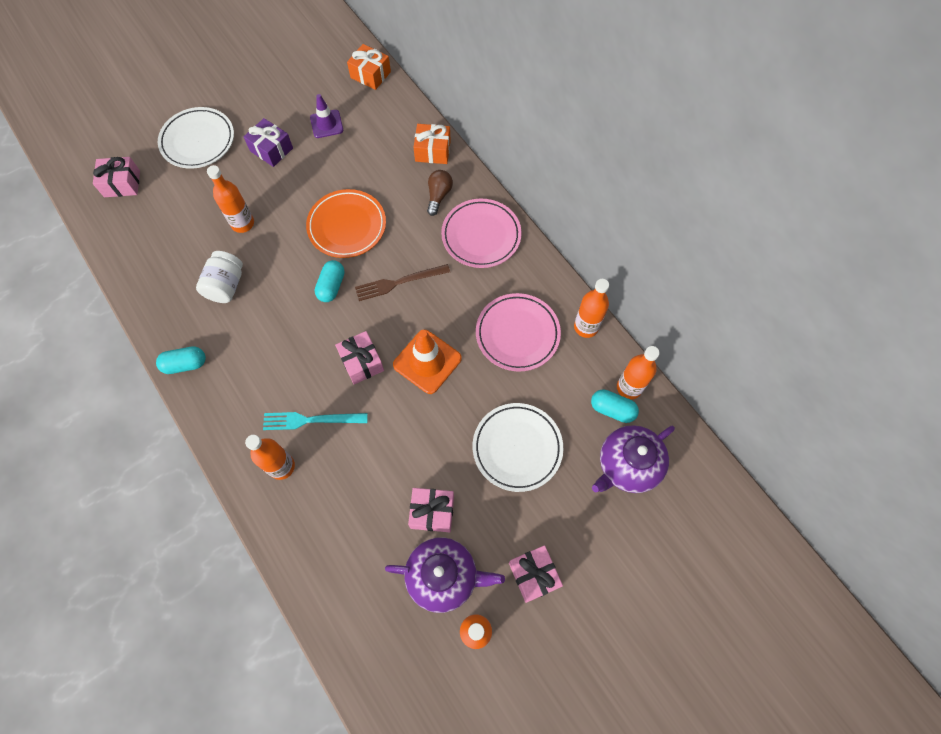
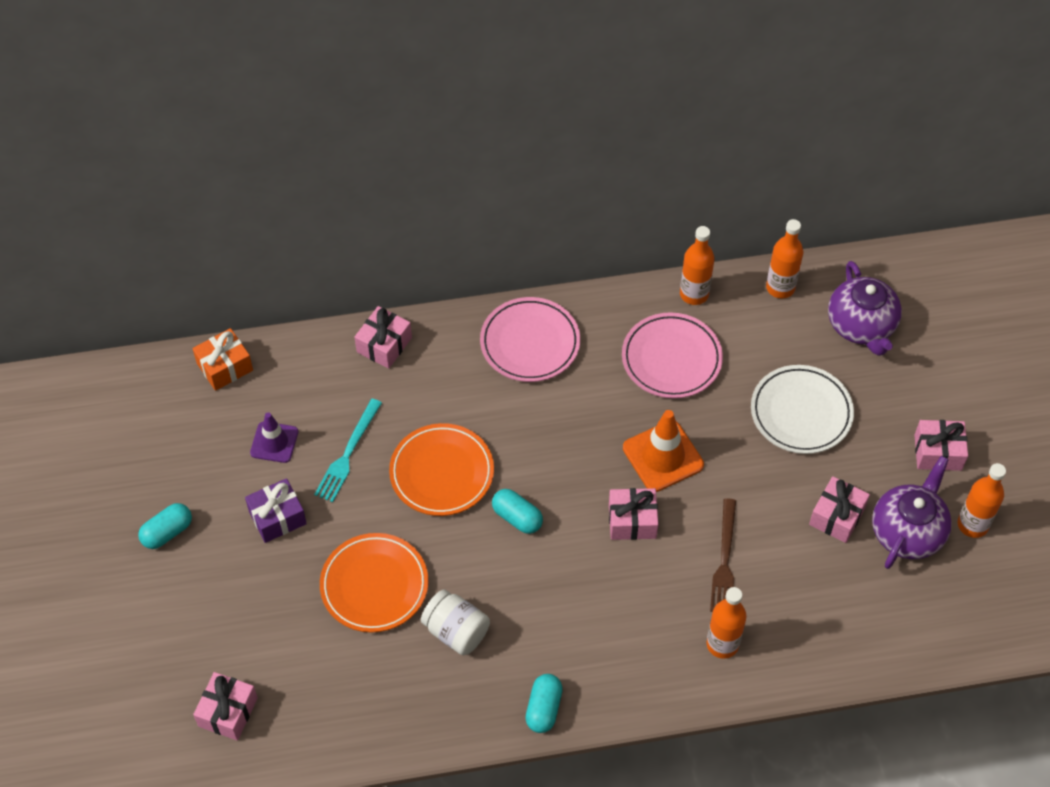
camera: 65 degrees left, 10 degrees down
white plate [158,107,234,169] -> none
orange bottle [207,165,254,233] -> orange plate [320,533,428,633]
turquoise fork [263,412,368,430] -> turquoise fork moved to [314,399,382,502]
brown fork [355,264,450,301] -> brown fork moved to [710,498,736,612]
orange gift [413,124,451,164] -> pink gift [355,306,412,369]
brown light bulb [427,170,453,216] -> none
turquoise capsule [591,389,639,423] -> turquoise capsule moved to [138,503,192,549]

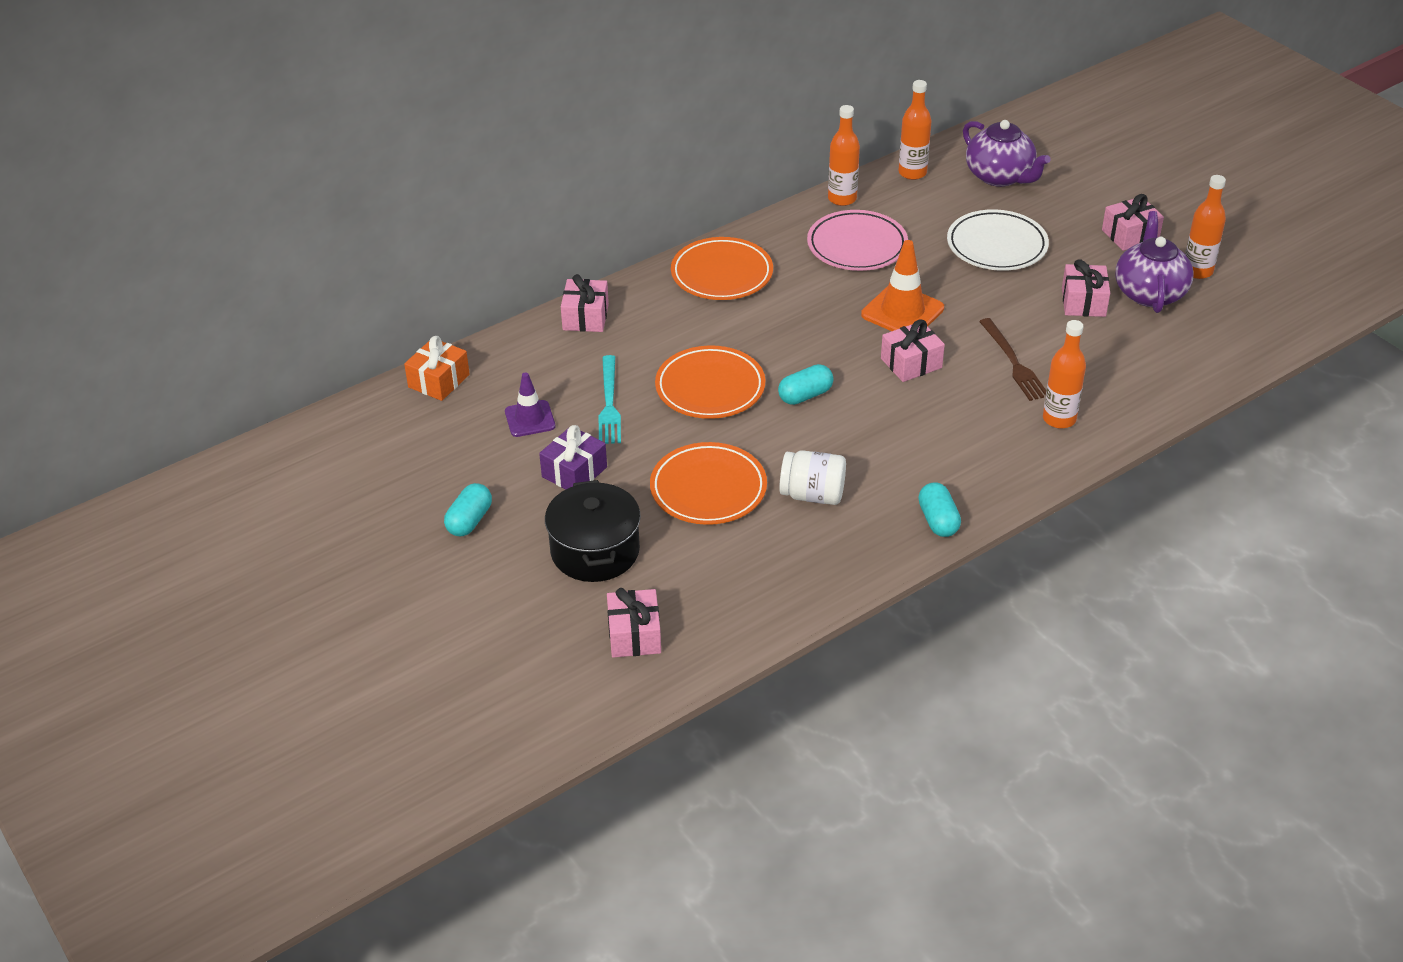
camera: 25 degrees left, 15 degrees down
pink plate [480,297,580,382] -> orange plate [671,237,773,300]
turquoise capsule [492,489,543,534] -> turquoise capsule turned 45 degrees counterclockwise [778,364,833,405]
none -> black pot [545,480,641,582]

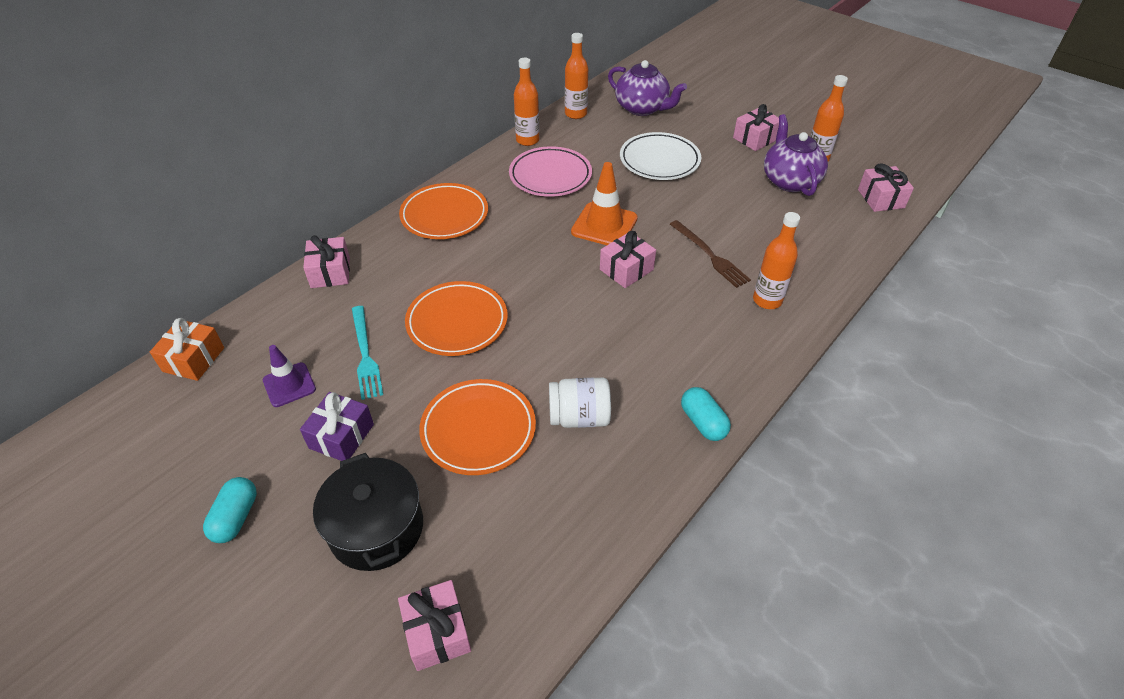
camera: 15 degrees left, 5 degrees up
turquoise capsule [778,364,833,405] -> none
pink gift [1062,259,1110,317] -> pink gift moved to [858,163,914,212]

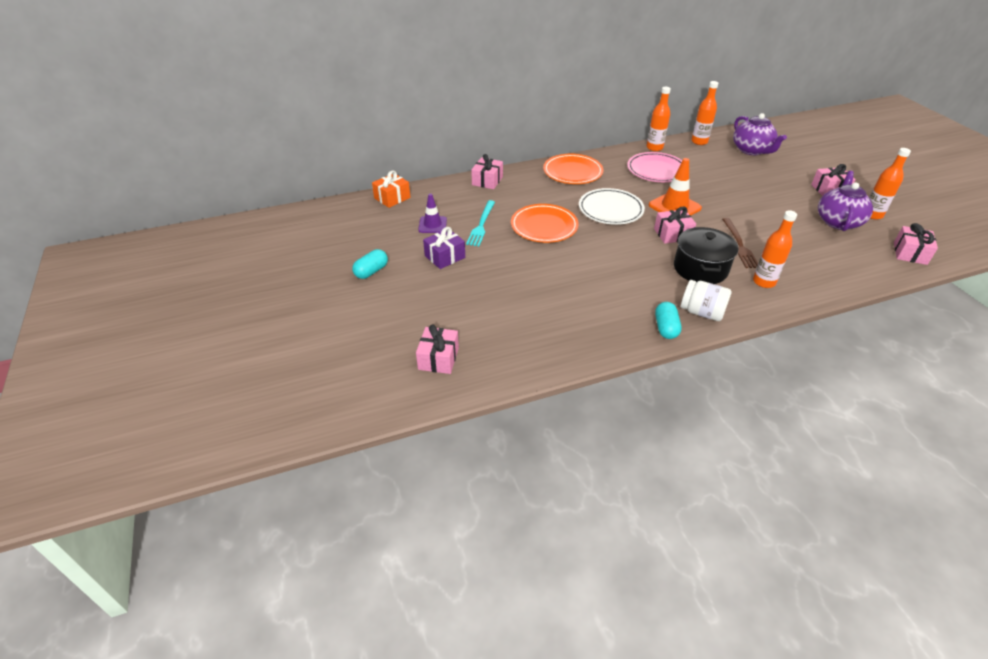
camera: 30 degrees right, 5 degrees down
black pot [313,453,423,571] -> black pot moved to [674,227,738,284]
orange plate [419,379,536,475] -> none
white jar [549,378,611,428] -> white jar moved to [681,280,732,321]
white plate [620,132,702,180] -> white plate moved to [579,188,645,225]

